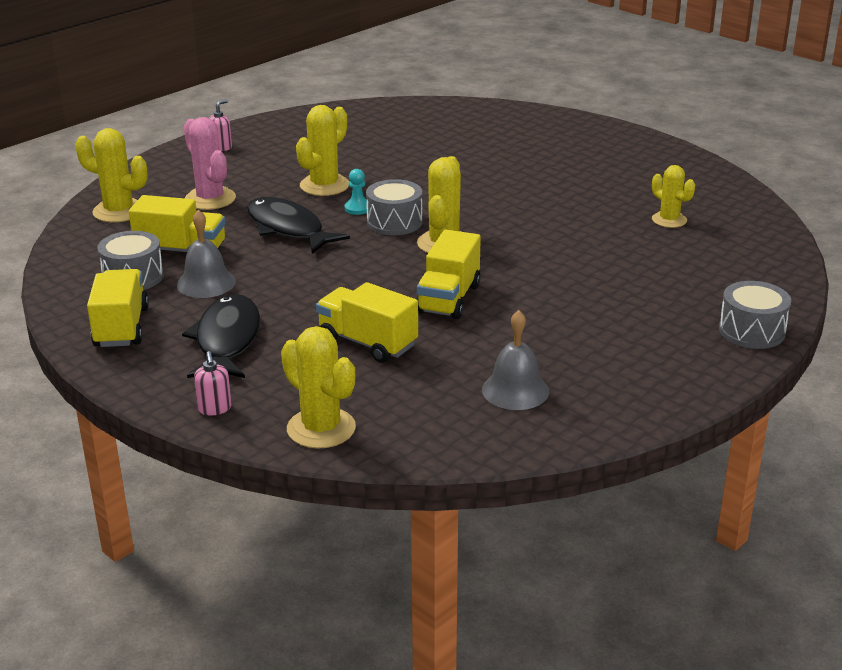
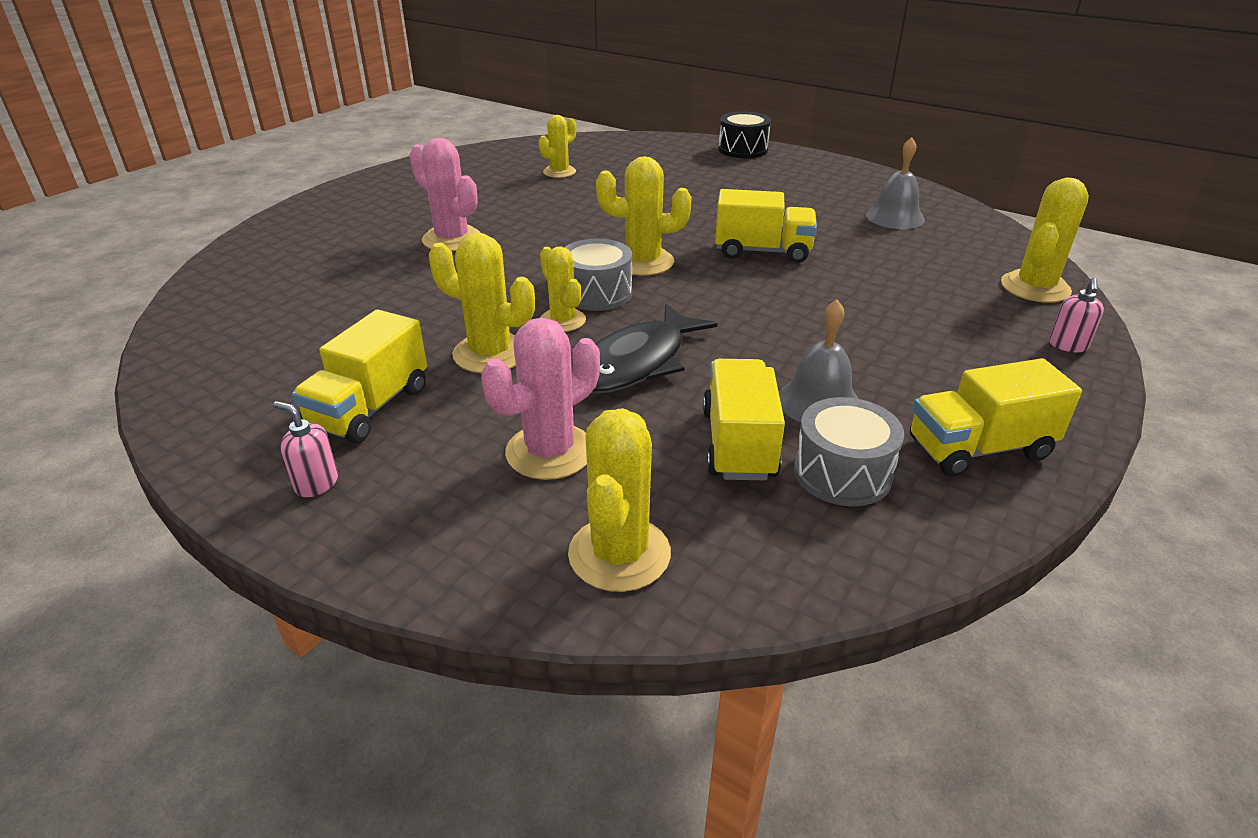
camera: 100 degrees left, 5 degrees up
black fish [182,294,260,378] -> none
pink soap dispenser [194,351,231,415] -> pink soap dispenser turned 135 degrees clockwise [1049,278,1104,352]
yellow truck [316,282,418,363] -> yellow truck moved to [292,309,427,443]
turquoise pawn [345,169,367,215] -> yellow cactus [540,246,586,332]
grey drum [719,281,791,349] -> black drum [718,112,771,158]
none -> pink cactus [410,138,481,251]

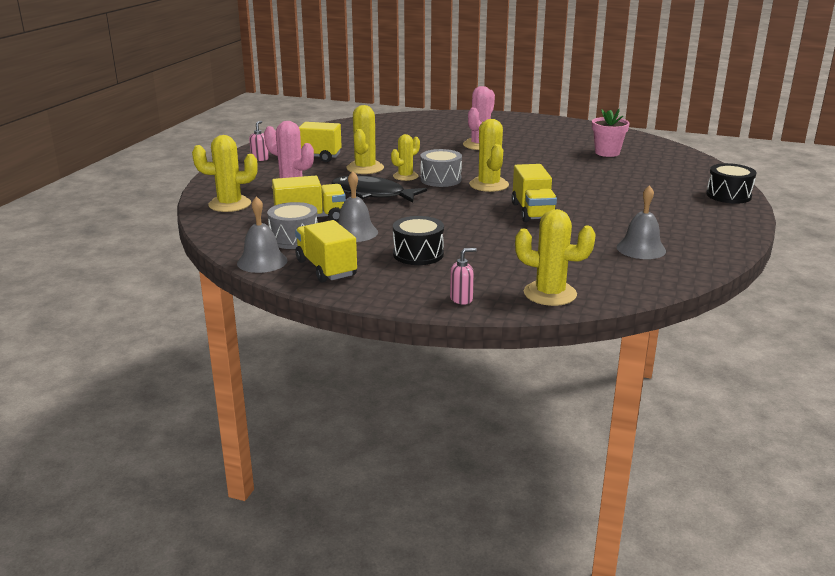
camera: 75 degrees right, 10 degrees down
yellow cactus [539,115,576,178] -> pink flower pot [592,109,630,157]
pink soap dispenser [1049,278,1104,352] -> pink soap dispenser turned 150 degrees clockwise [450,248,476,305]
none -> grey bell [237,196,288,273]
none -> black drum [393,216,444,265]

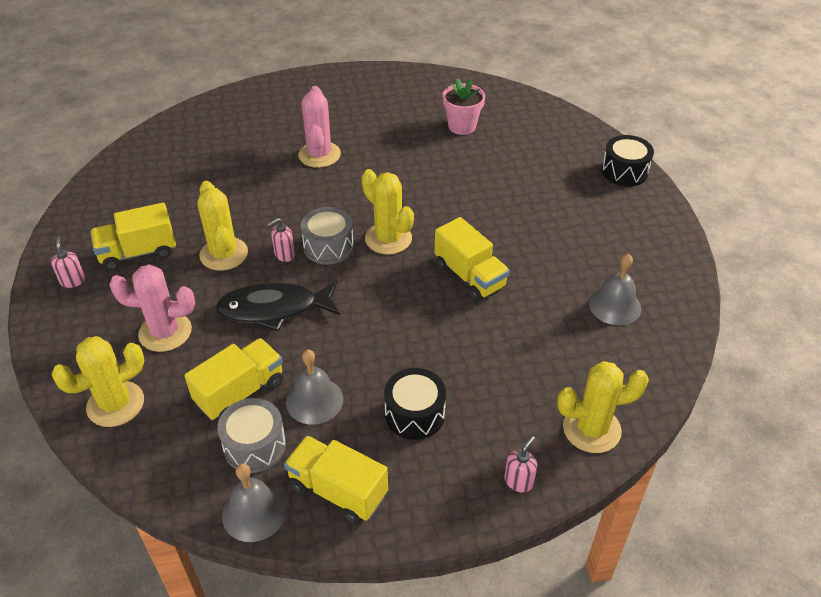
camera: 30 degrees left, 20 degrees up
yellow cactus [391,134,420,181] -> pink soap dispenser [267,218,295,262]

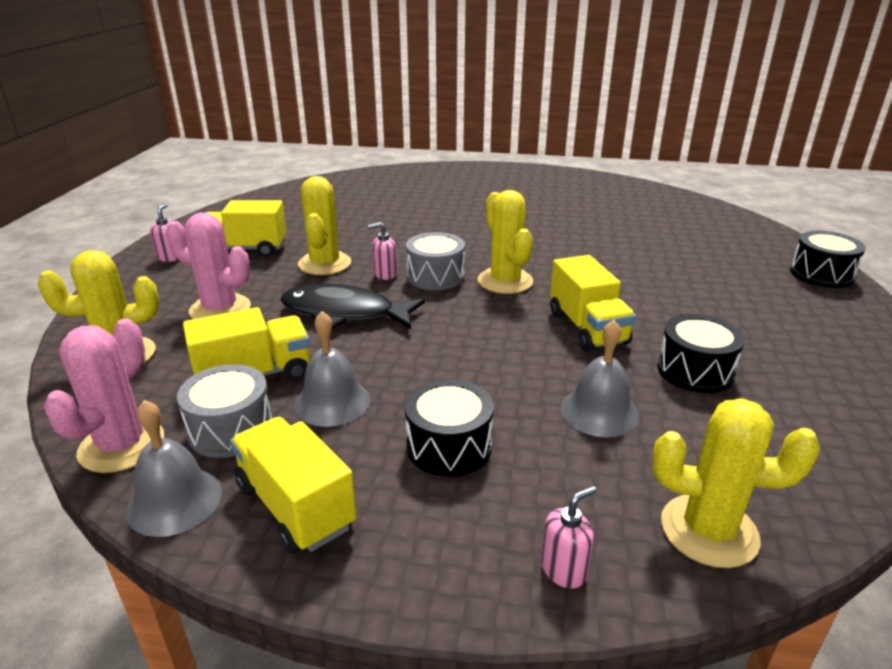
camera: 20 degrees right, 15 degrees down
pink cactus [298,86,341,168] -> pink cactus moved to [44,319,164,473]
pink flower pot [442,78,485,135] -> none
grey bell [589,254,641,325] -> grey bell moved to [561,320,639,437]
none -> black drum [658,314,745,393]

